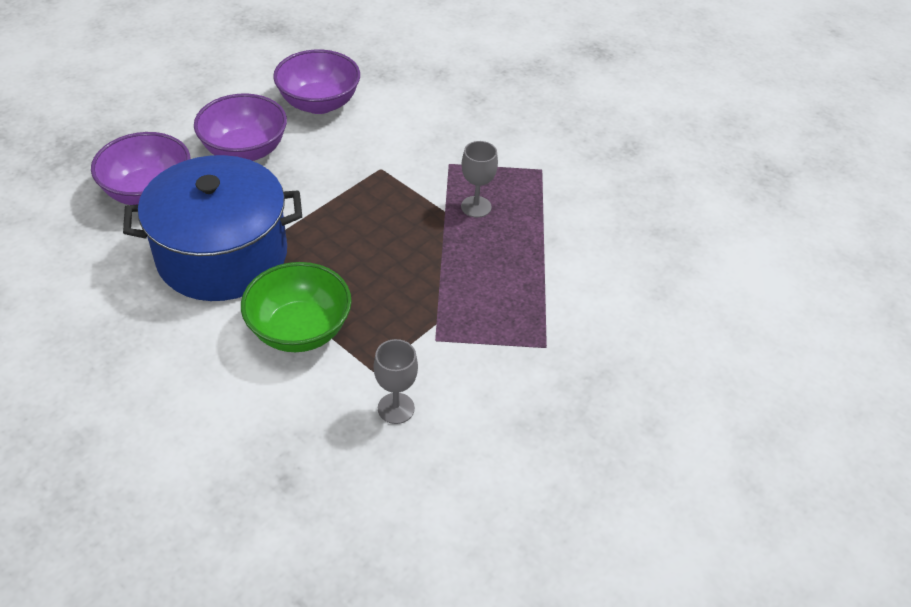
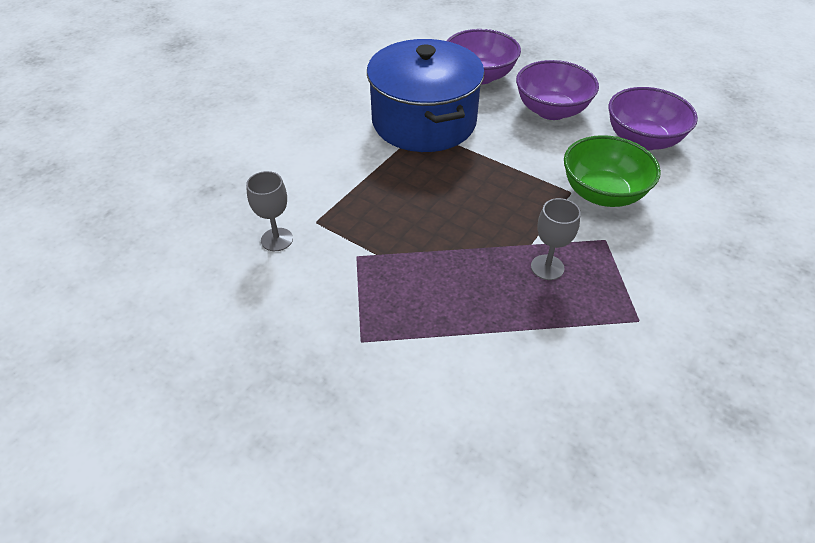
camera: 85 degrees right, 0 degrees up
green bowl [241,262,352,352] -> green bowl moved to [564,135,661,207]

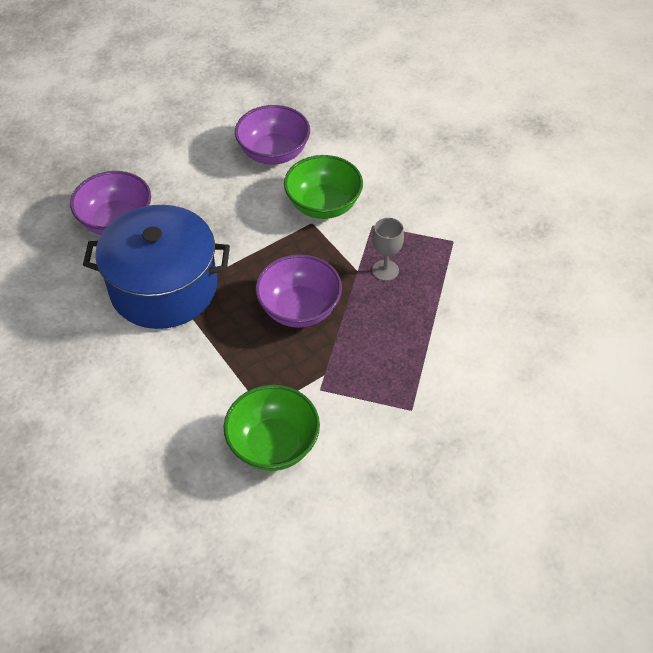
camera: 70 degrees left, 5 degrees up
grey goblet [246,171,293,251] -> green bowl [224,385,320,471]
purple bowl [516,60,599,120] -> purple bowl moved to [255,254,342,328]

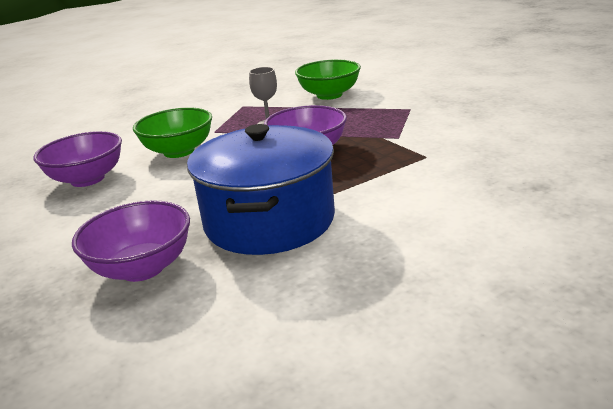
camera: 85 degrees left, 25 degrees down
green bowl [224,385,320,471] -> green bowl moved to [295,60,361,100]

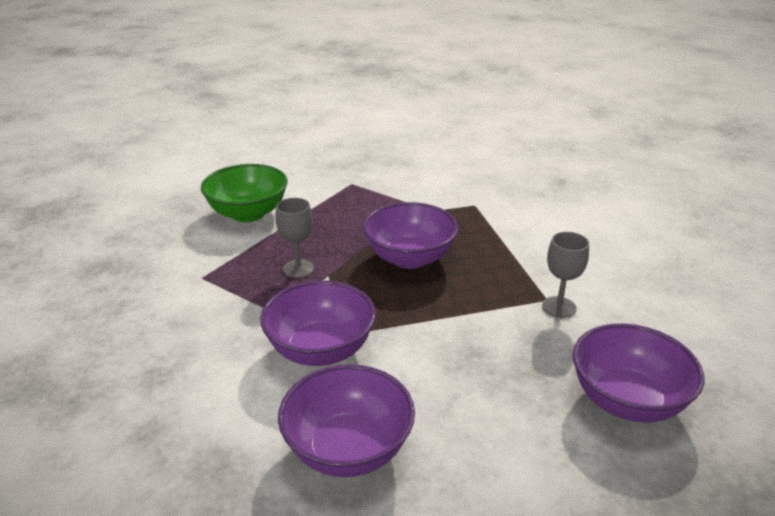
camera: 75 degrees left, 5 degrees up
green bowl [133,107,212,158] -> purple bowl [260,280,376,366]
blue pot [187,124,335,255] -> grey goblet [542,232,589,318]

